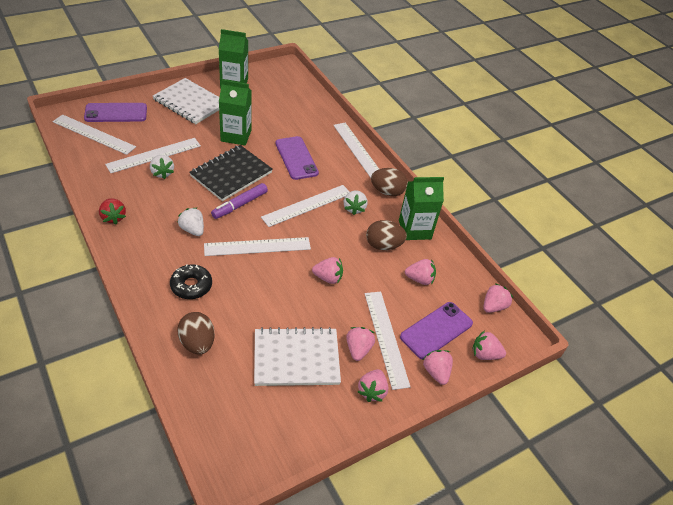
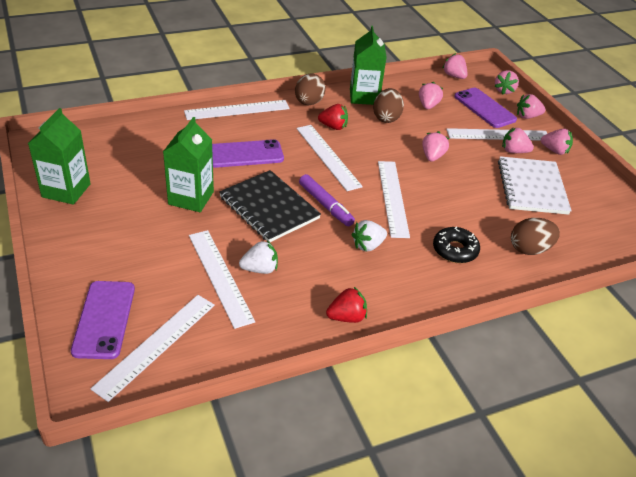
camera: 80 degrees left, 5 degrees down
white notebook [153,78,219,124] -> none
white strawberry [344,190,368,215] -> red strawberry [318,104,348,130]

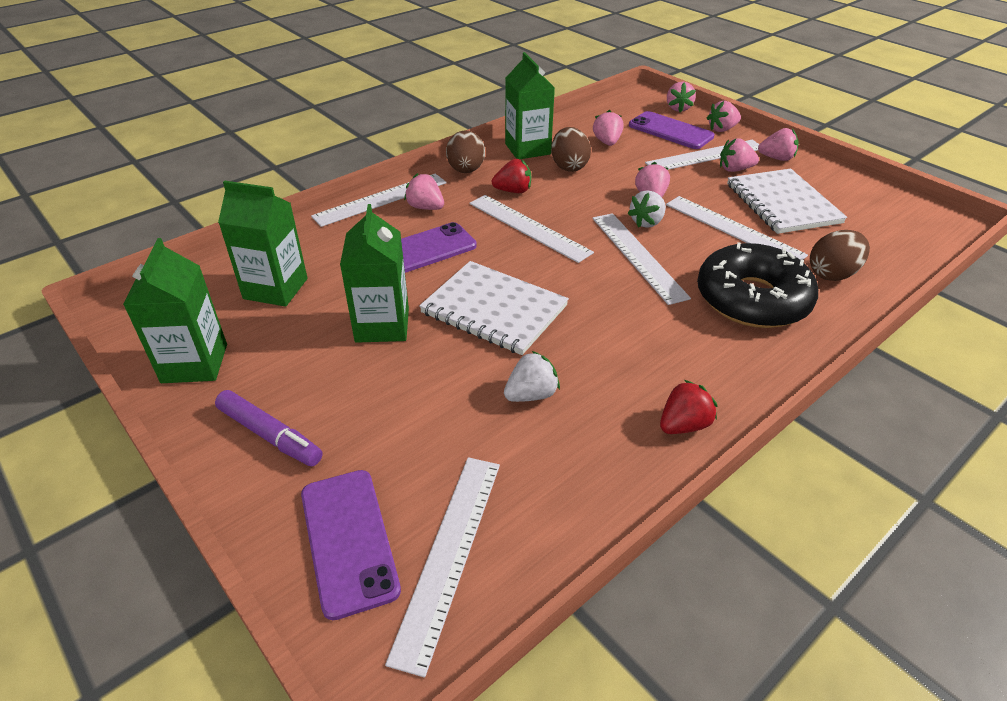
camera: 15 degrees left, 0 degrees up
white ruler [189,230,255,329] -> white ruler moved to [666,196,808,260]
black notebook [219,170,321,242] -> white notebook [419,261,569,355]
purple marker [299,174,355,226] -> purple marker moved to [215,390,323,466]
white strawberry [352,220,387,252] -> white strawberry moved to [627,190,666,228]
black donut [433,227,480,263] -> black donut [697,242,818,328], size x1.83
pink strawberry [442,53,467,79] -> pink strawberry moved to [404,173,444,210]
none -> green carton [218,181,308,307]

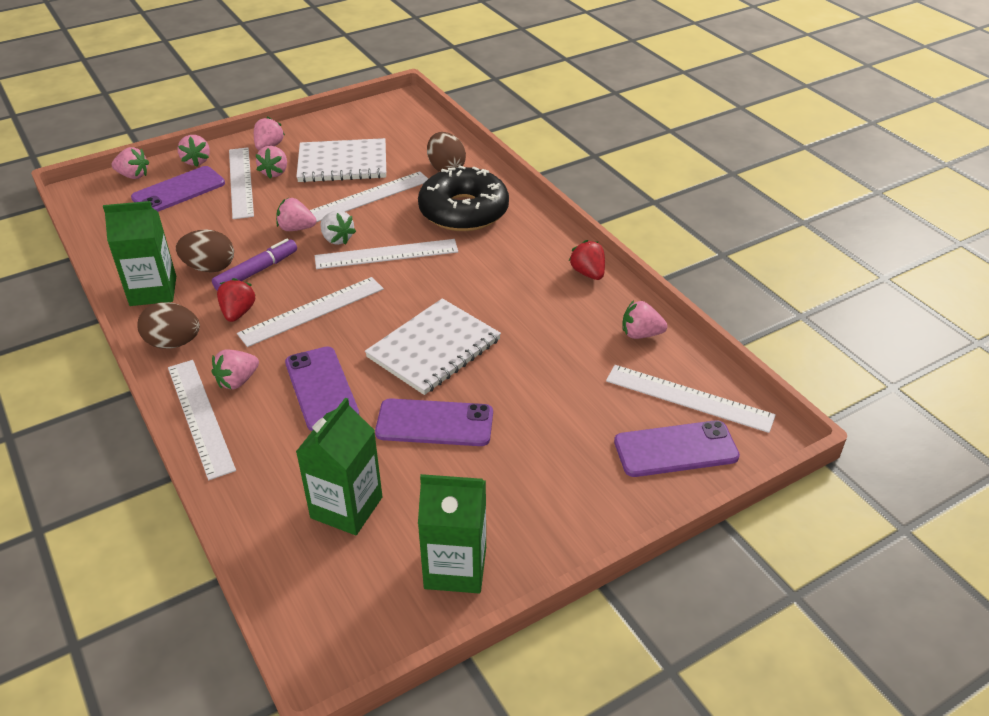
camera: 80 degrees left, 0 degrees up
purple marker [215,390,323,466] -> purple marker moved to [212,239,297,291]
green carton [340,204,409,343] -> purple phone [375,398,493,446]
white strawberry [504,351,560,402] -> none
pink strawberry [593,110,624,146] -> pink strawberry moved to [622,300,668,339]

